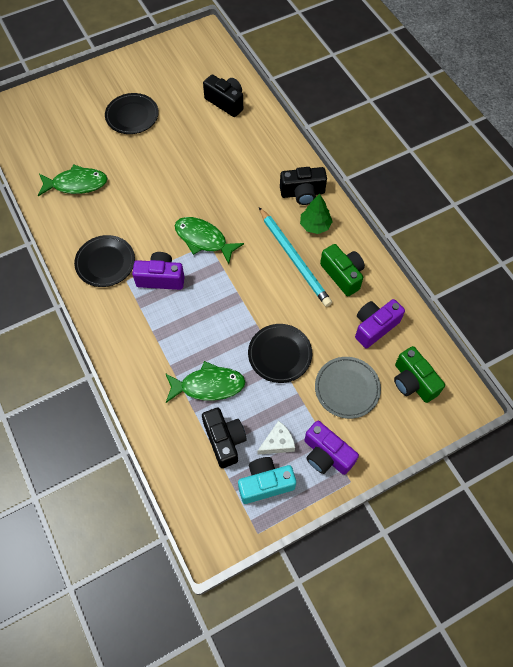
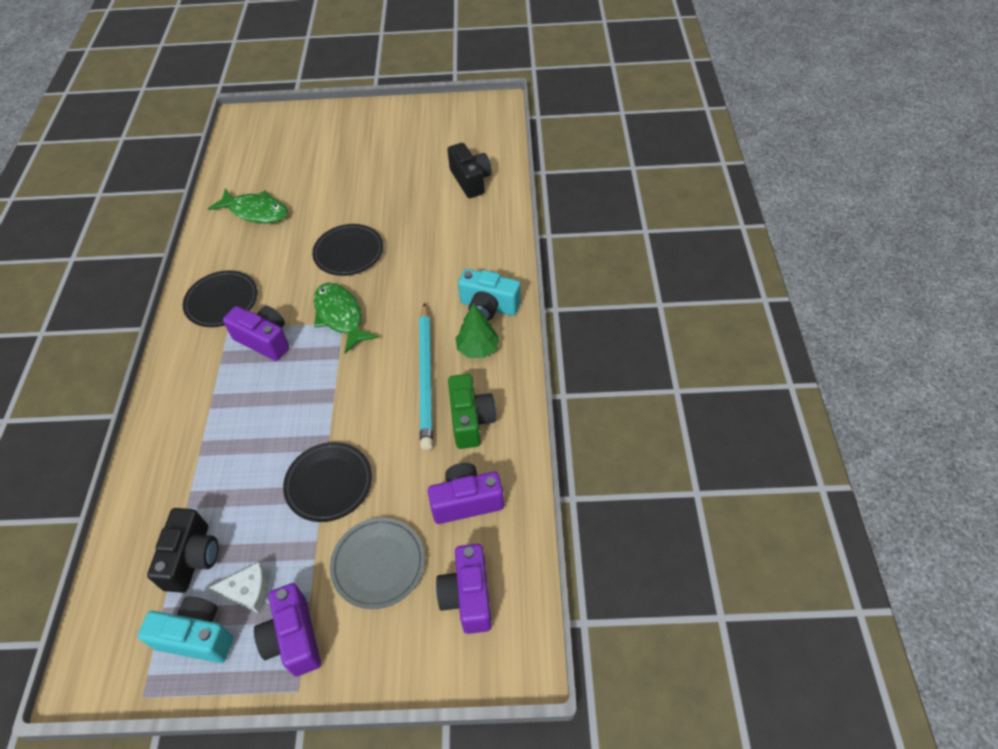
camera: 30 degrees right, 10 degrees down
black plate [105,93,159,134] -> black plate moved to [312,224,384,276]
green fish [165,361,246,403] -> none
black camera [280,167,327,205] -> turquoise camera [458,269,521,321]
green camera [394,346,445,403] -> purple camera [436,544,492,634]

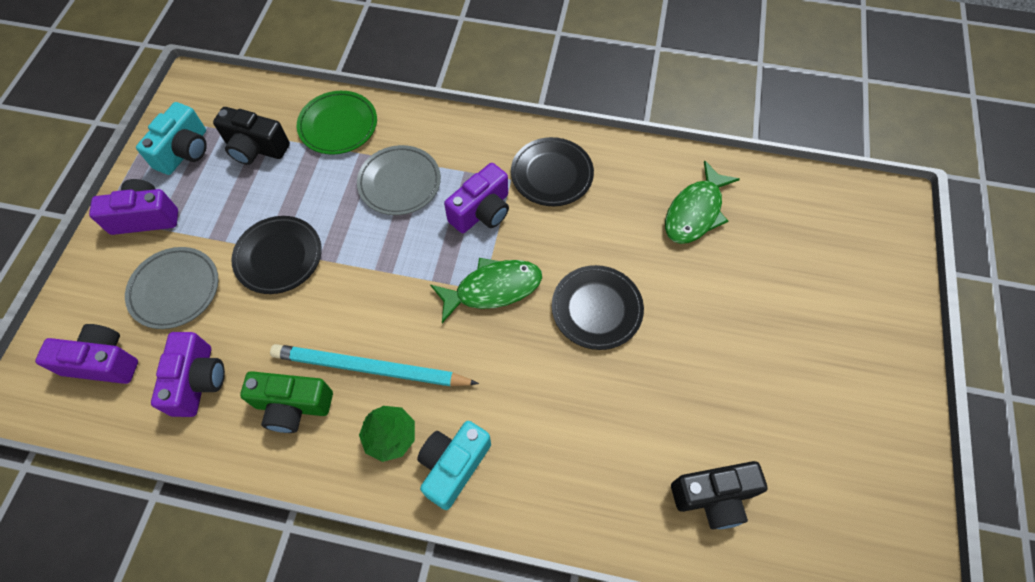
camera: 100 degrees right, 10 degrees up
white cheese [208,562,268,614] -> none
none -> green plate [297,91,377,154]
none -> grey plate [357,145,441,215]

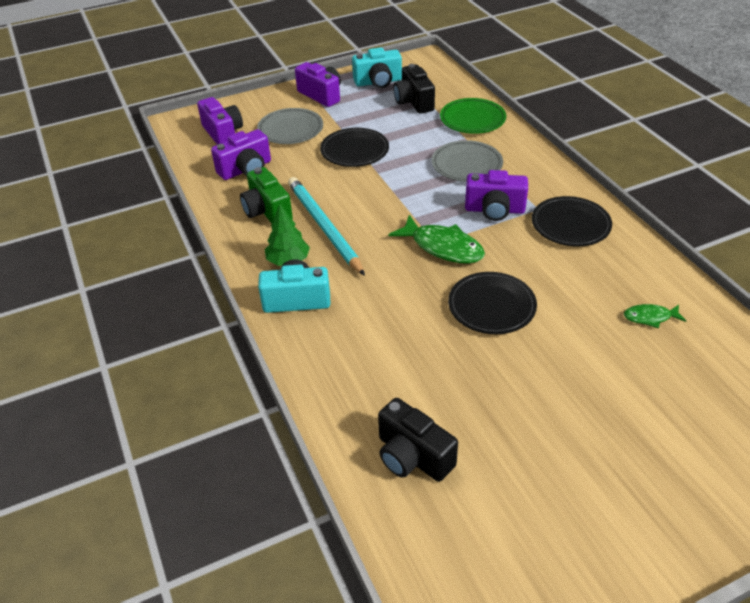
camera: 55 degrees right, 20 degrees down
green fish [665,160,740,244] -> green fish [624,304,686,328], size x0.54

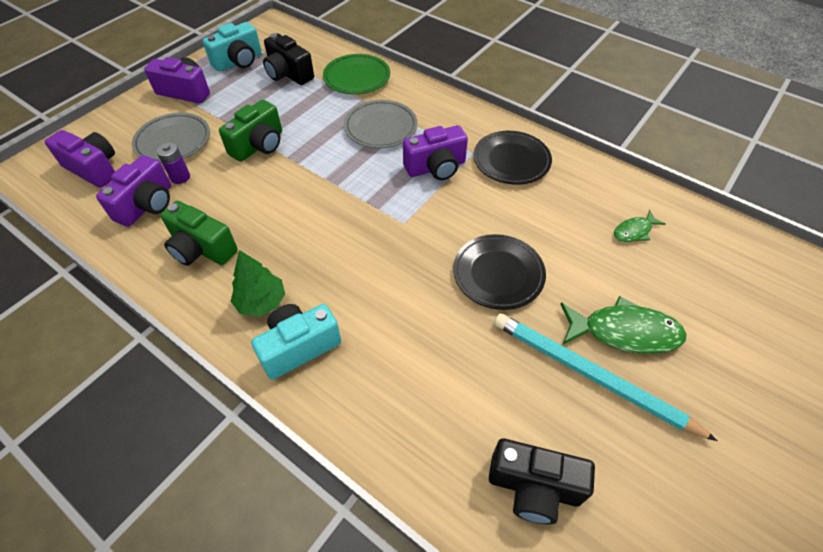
camera: 30 degrees left, 10 degrees up
turquoise pencil [288,177,365,276] -> turquoise pencil moved to [494,313,718,441]
black plate [320,128,389,167] -> green camera [219,100,282,162]
green fish [388,215,485,264] -> green fish moved to [560,296,687,354]
none -> purple battery [156,142,190,184]

